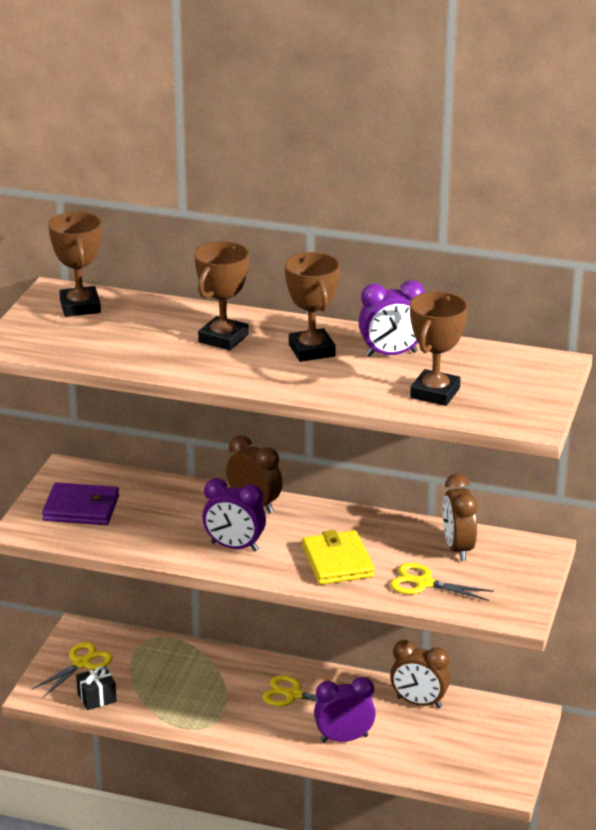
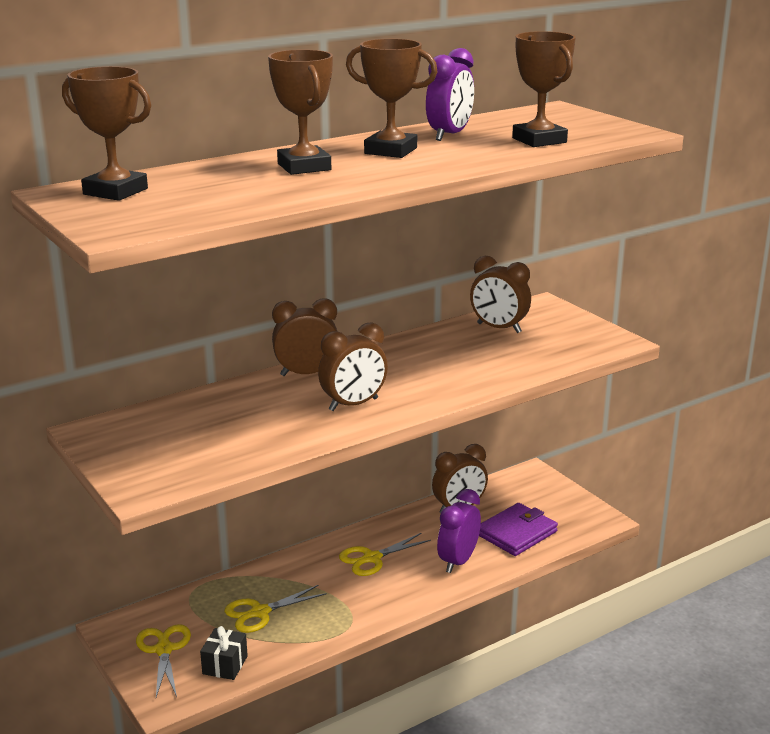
camera: 50 degrees left, 5 degrees down
purple wallet [42,483,119,525] -> purple wallet moved to [479,503,558,556]
purple clock [202,478,266,551] -> brown clock [318,322,388,411]
yellow wallet [302,530,375,585] -> none
yellow scissors [390,563,494,601] -> yellow scissors moved to [225,585,327,633]

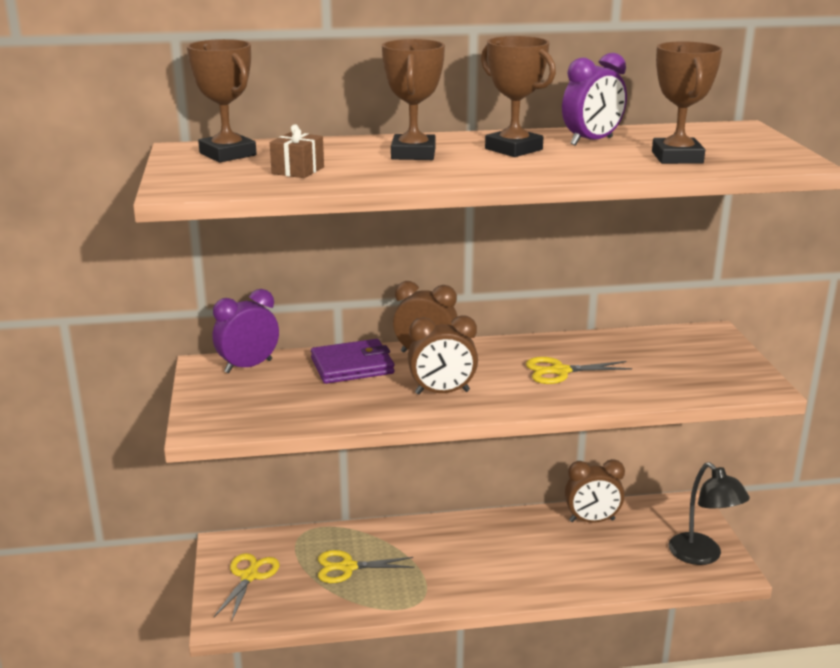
camera: 25 degrees right, 0 degrees up
black gift [200,626,248,680] -> none
yellow scissors [339,533,431,576] -> yellow scissors moved to [526,357,632,384]
purple clock [437,489,481,573] -> purple clock moved to [213,289,279,373]
brown clock [470,256,531,333] -> none
purple wallet [479,503,558,556] -> purple wallet moved to [311,339,394,384]
none -> brown gift [270,124,324,178]
none -> black lamp [669,462,750,565]

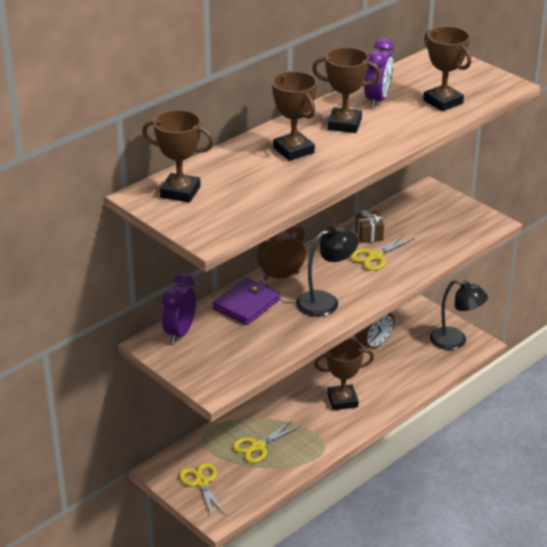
camera: 35 degrees left, 10 degrees up
brown gift [270,124,324,178] -> brown gift moved to [355,210,384,243]
brown clock [408,315,478,394] -> black lamp [296,226,358,317]
none -> brown trophy [314,338,374,410]

